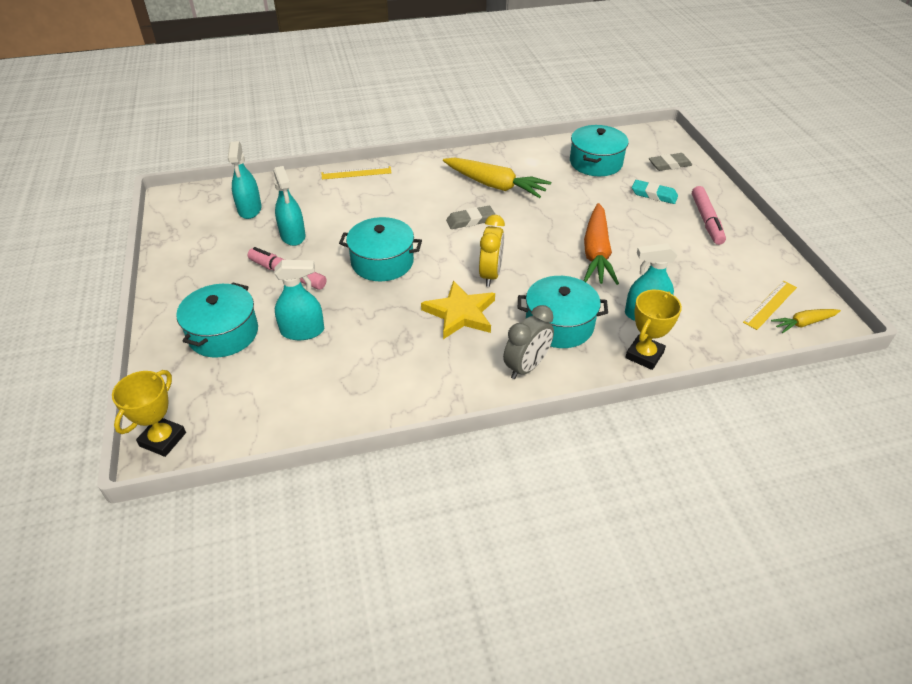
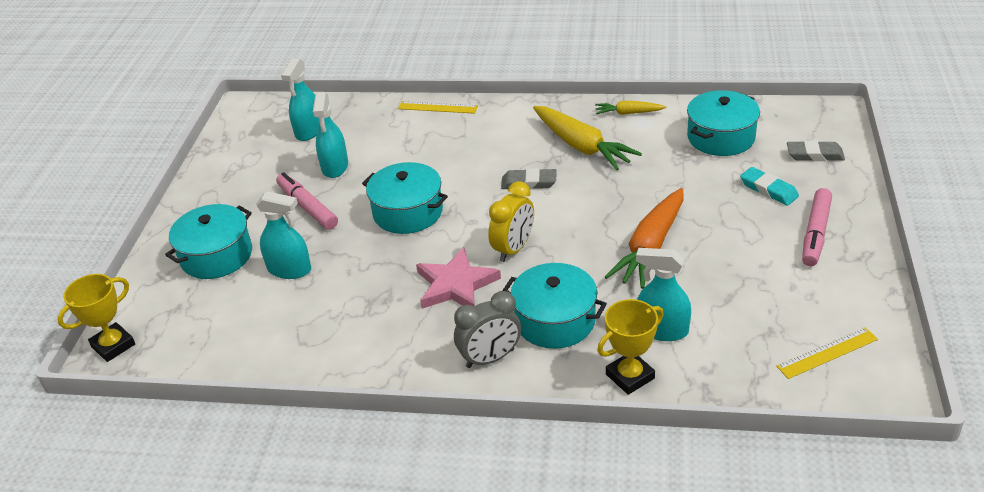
camera: 25 degrees right, 5 degrees down
yellow star [421,280,495,339] -> pink star [416,247,501,309]
yellow carrot [771,309,841,333] -> yellow carrot moved to [595,101,666,115]

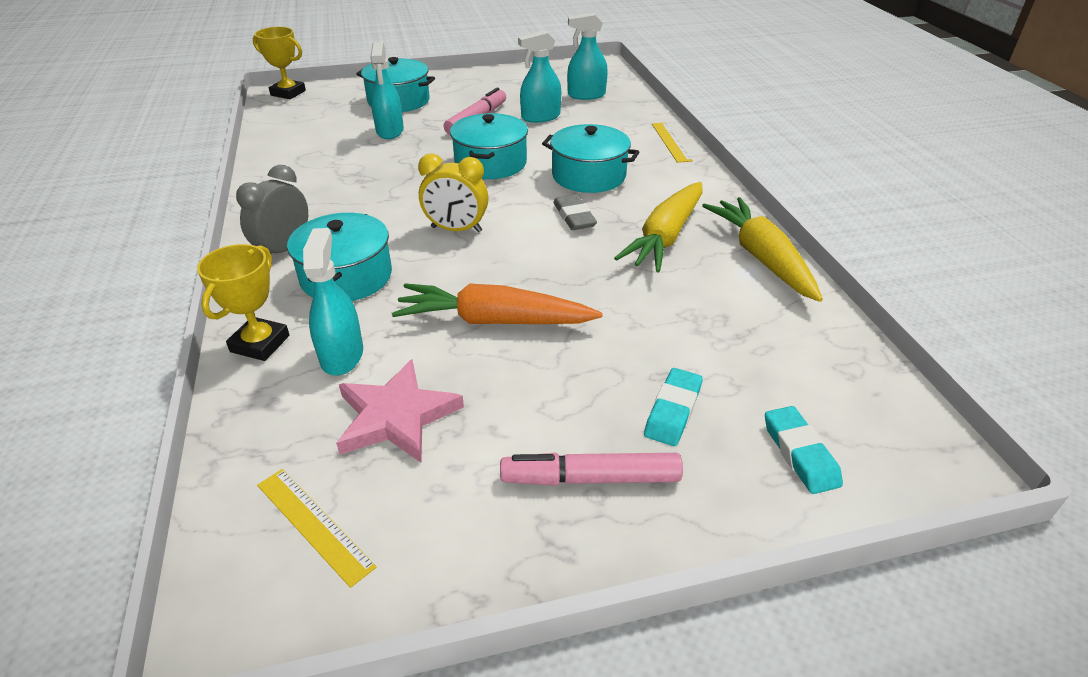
camera: 65 degrees right, 0 degrees up
pink star [416,247,501,309] -> pink star moved to [336,359,464,462]
grey clock [454,291,521,368] -> grey clock turned 75 degrees clockwise [236,165,308,254]
yellow carrot [595,101,666,115] -> yellow carrot [702,197,823,302], size x1.89
yellow trophy [597,299,664,395] -> yellow trophy turned 75 degrees clockwise [197,244,289,361]
turquoise pot [687,90,760,156] -> turquoise pot moved to [542,124,639,193]
grey eraser [787,141,845,161] -> turquoise eraser [765,406,843,494]

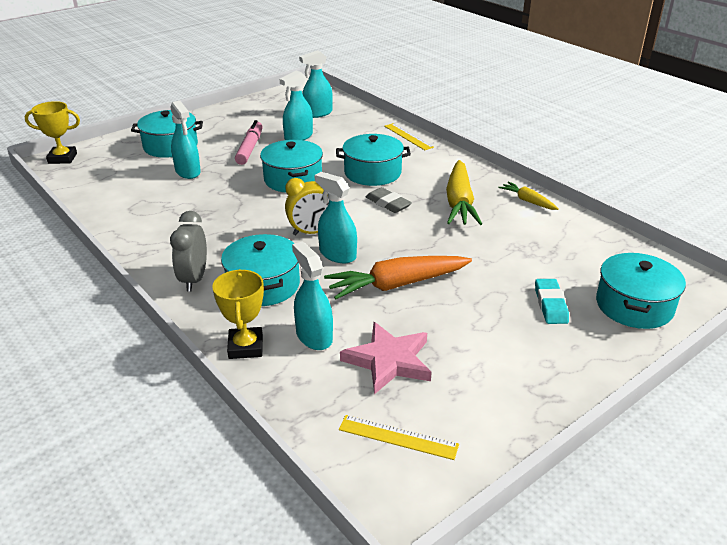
camera: 25 degrees left, 5 degrees down
pink marker [500,452,683,486] -> none
yellow carrot [702,197,823,302] -> yellow carrot [498,182,559,210], size x0.53
turquoise eraser [765,406,843,494] -> turquoise pot [596,253,686,329]
none -> turquoise spray bottle [315,172,357,263]

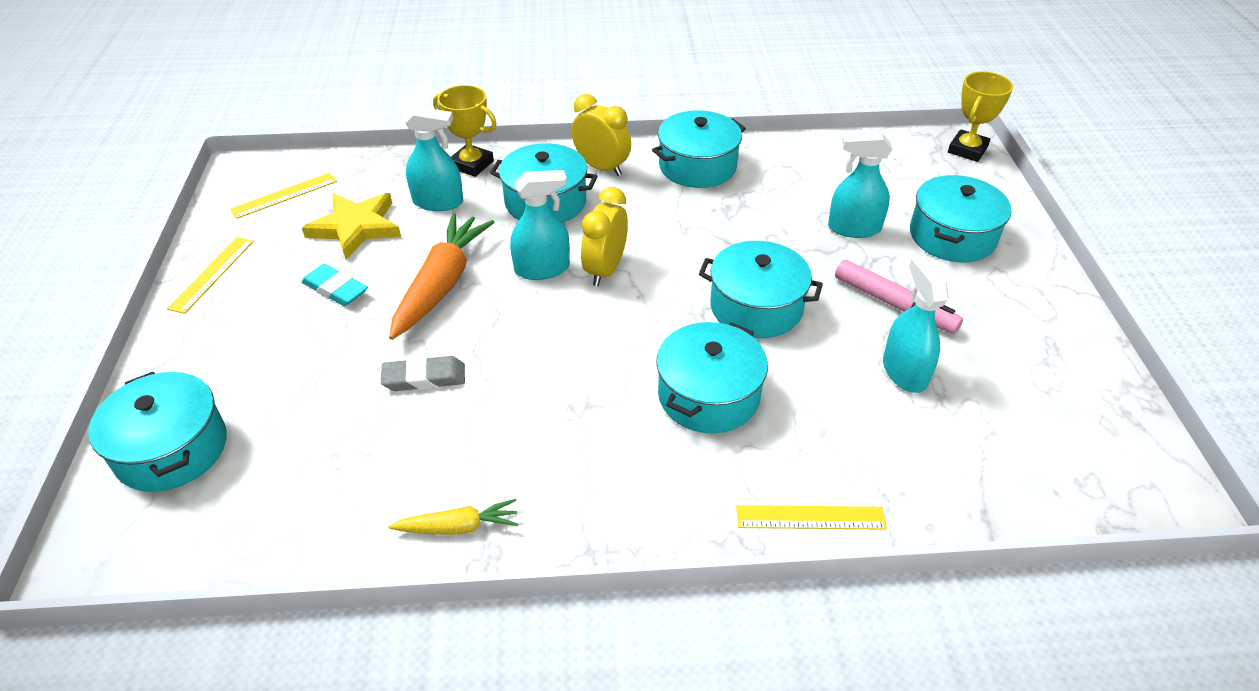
camera: 125 degrees right, 10 degrees up
grey clock [170,211,207,291] -> yellow clock [571,94,631,176]
turquoise spray bottle [299,50,333,118] -> none
pink star [340,322,432,394] -> yellow star [302,193,401,260]
grey eraser [366,187,412,213] -> grey eraser moved to [381,356,465,391]
yellow carrot [446,160,482,225] -> none
turquoise eraser [535,279,569,324] -> turquoise eraser moved to [301,264,368,306]
none -> yellow ruler [167,237,254,314]
none -> turquoise pot [652,110,746,188]

